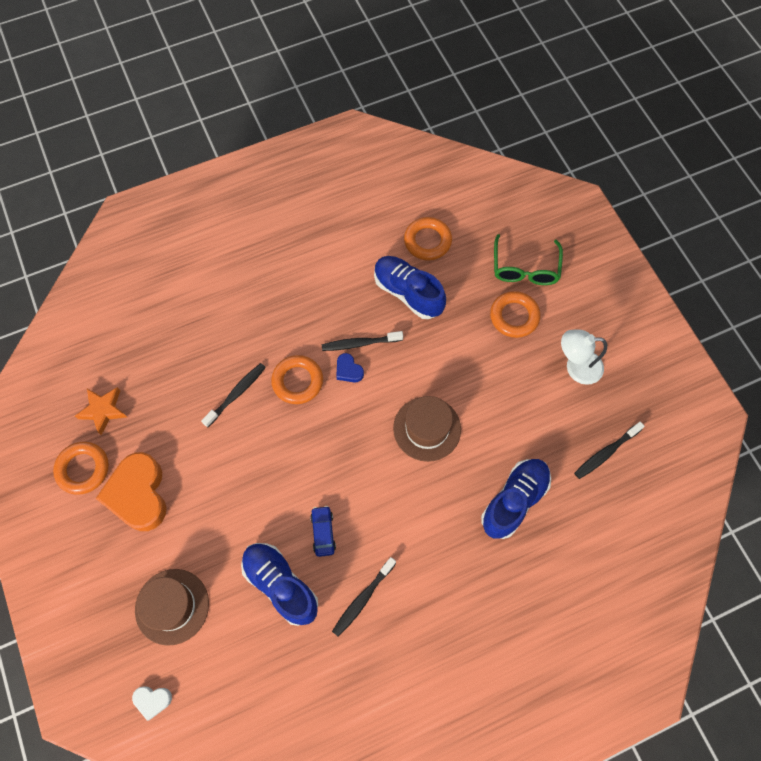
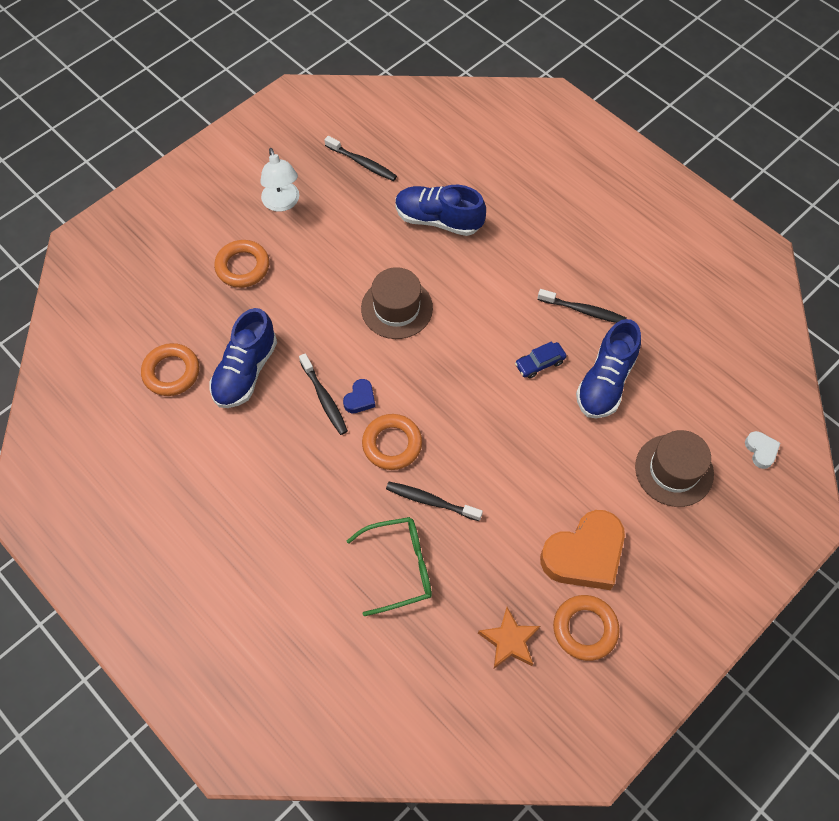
camera: 110 degrees left, 5 degrees down
green glasses [494,234,563,285] -> green glasses moved to [347,517,432,616]

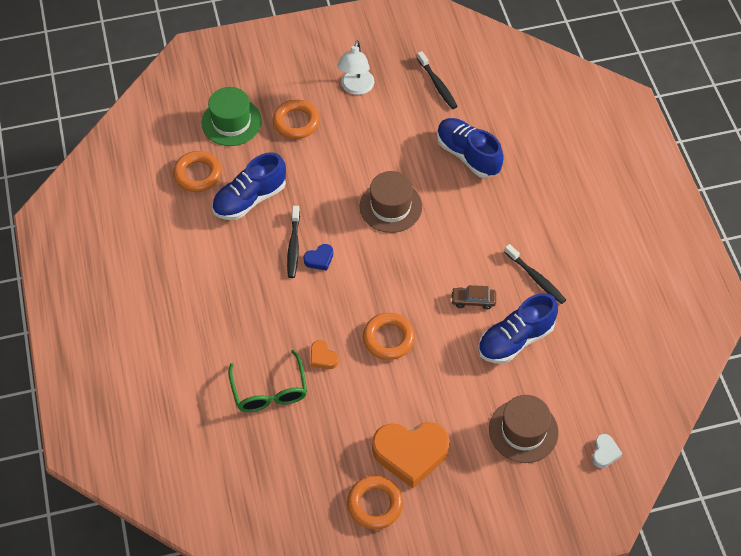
camera: 30 degrees right, 5 degrees down
green glasses [347,517,432,616] -> green glasses turned 60 degrees clockwise [228,350,307,412]
orange ring [362,414,422,470] -> orange ring moved to [363,313,415,360]
black toothbrush [386,482,483,521] -> orange heart [311,340,339,369]
orange star [478,607,540,669] -> none
blue car [515,341,566,379] -> brown car [451,285,496,309]
none -> green hat [202,87,262,146]

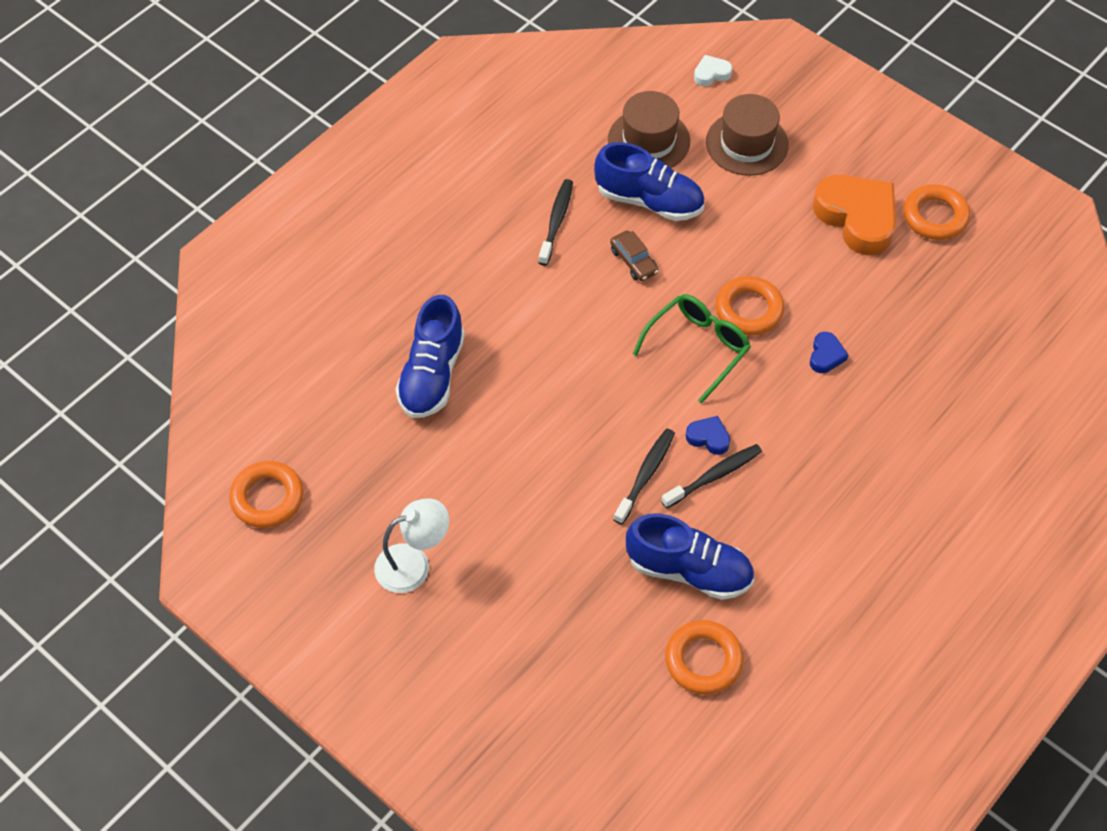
camera: 125 degrees left, 0 degrees up
green hat [202,87,262,146] -> none
green glasses [228,350,307,412] -> green glasses moved to [633,294,751,404]
orange ring [273,99,320,139] -> orange ring moved to [229,461,304,528]
orange heart [311,340,339,369] -> blue heart [810,332,848,373]
brown hat [360,171,422,233] -> brown hat moved to [608,91,690,168]
black toothbrush [417,51,458,109] -> black toothbrush moved to [614,429,675,524]

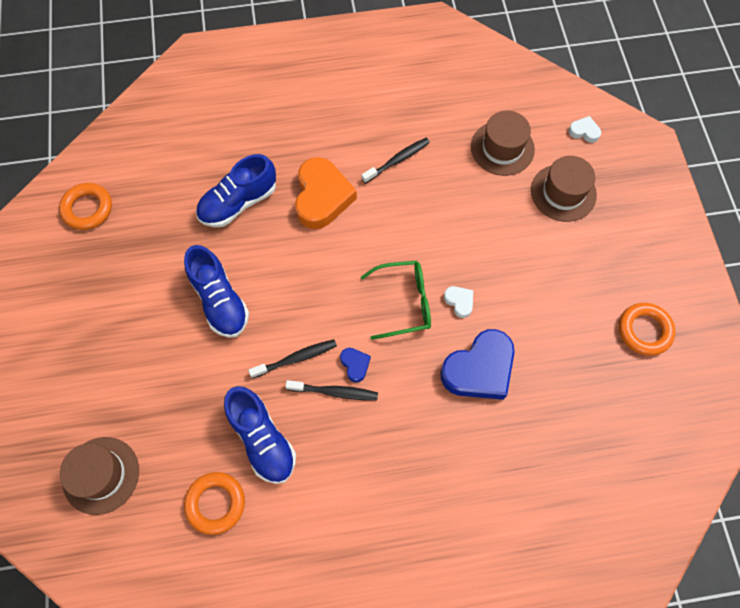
camera: 40 degrees right, 10 degrees up
white lamp [374,498,449,593] -> none
blue shoe [594,142,704,221] -> blue shoe moved to [184,245,249,338]
brown car [610,231,659,281] -> none
orange ring [715,276,784,336] -> white heart [444,286,473,318]
blue heart [810,332,848,373] -> blue heart [440,329,515,400], size x2.24
orange heart [813,174,896,255] -> orange heart moved to [295,157,357,229]
none -> brown hat [60,437,139,515]

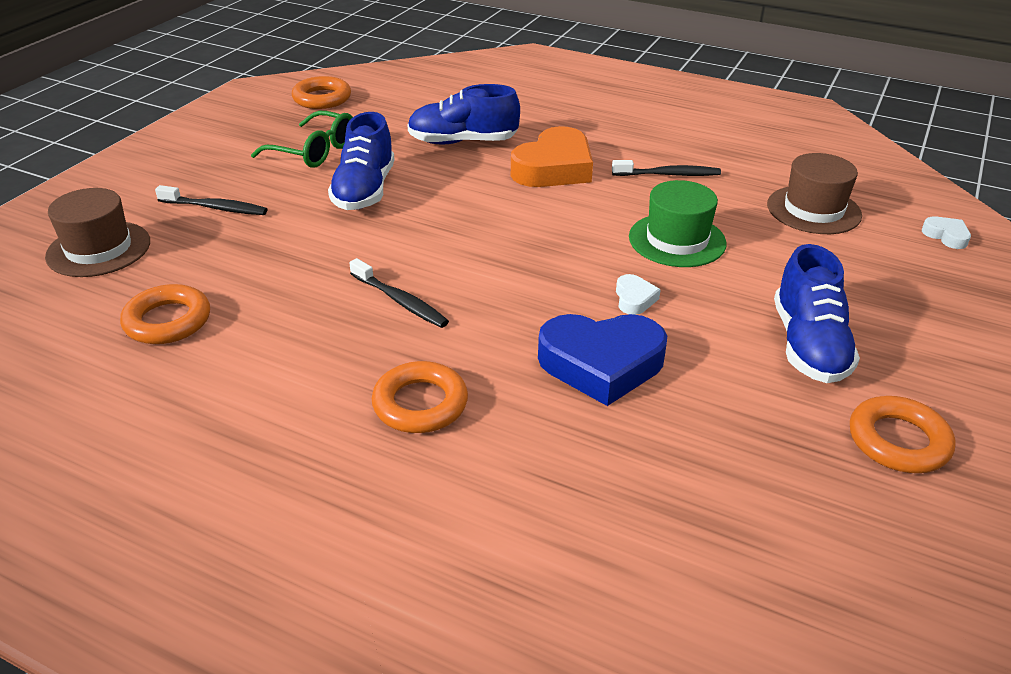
camera: 35 degrees right, 30 degrees down
blue shoe [224,386,296,484] -> blue shoe moved to [774,244,860,383]
black toothbrush [248,339,337,379] -> black toothbrush moved to [155,185,268,215]
blue heart [340,348,371,383] -> none
green glasses [361,261,431,340] -> green glasses moved to [251,111,353,168]
brown hat [531,156,597,222] -> none
none -> orange ring [372,361,468,433]
none -> green hat [629,180,727,267]

